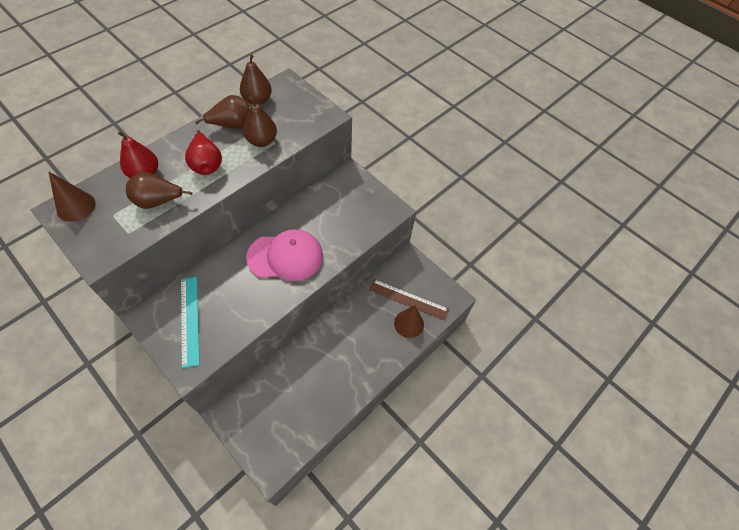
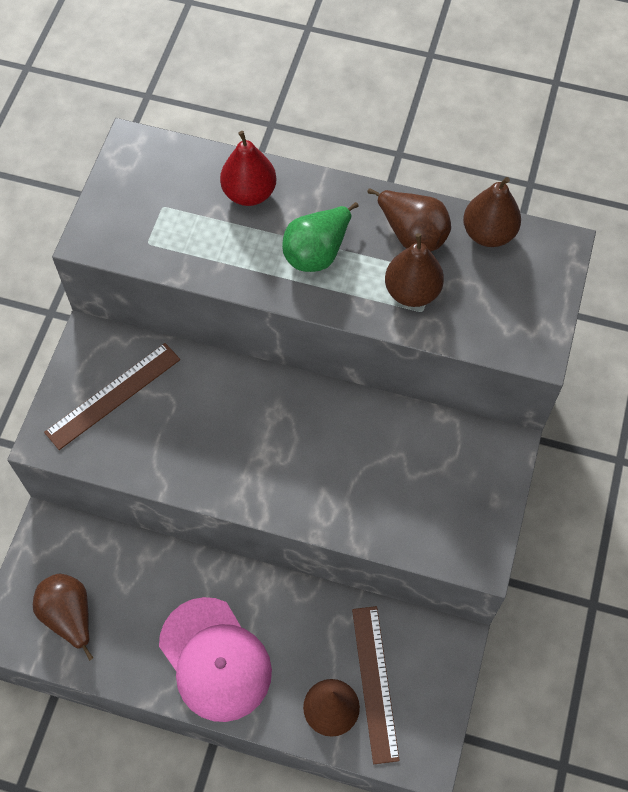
camera: 65 degrees right, 5 degrees up
brown cone [48,171,95,222] -> none
brown pear [126,172,193,209] -> brown pear moved to [33,574,94,661]
turquoise ruler [181,277,200,368] -> brown ruler [44,343,180,450]
red pear [185,130,222,175] -> green pear [282,202,359,272]
pink cap [246,229,323,281] -> pink cap moved to [159,597,272,722]

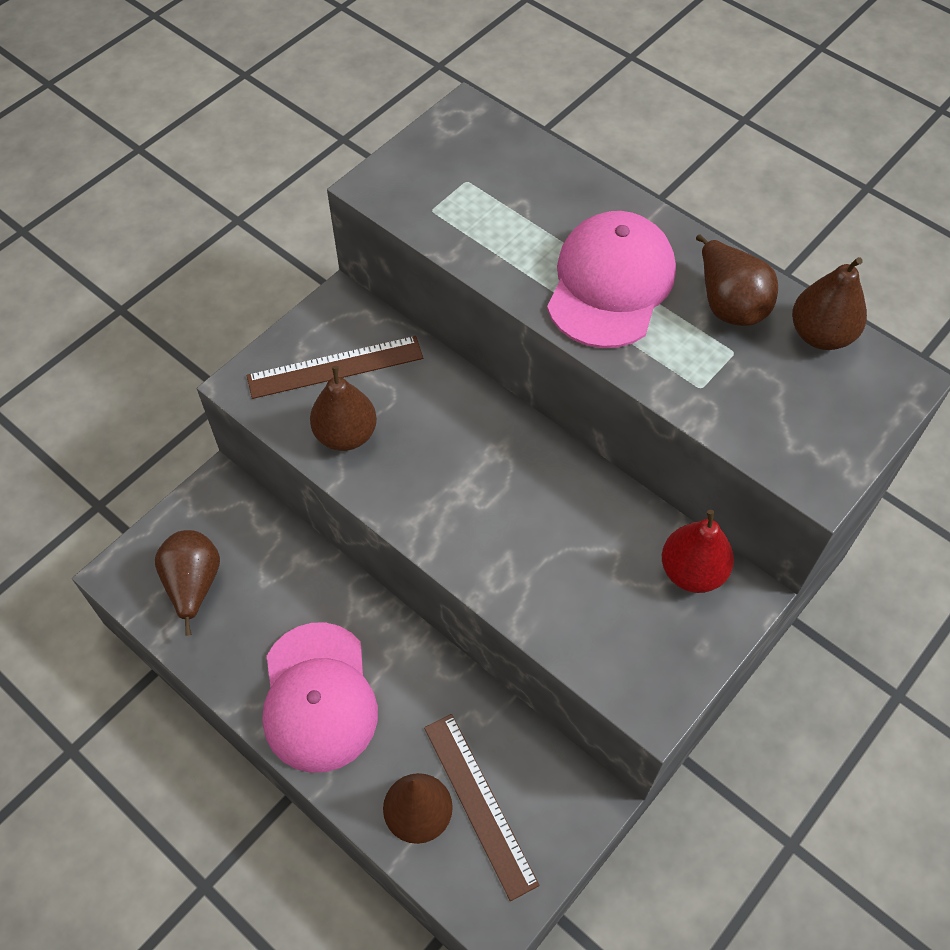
camera: 25 degrees right, 5 degrees down
red pear [220,131,276,206] -> red pear moved to [662,510,734,593]
green pear [282,202,359,272] -> pink cap [547,211,676,348]
brown ruler [352,606,400,764] -> brown ruler turned 45 degrees counterclockwise [424,714,539,901]
brown pear [385,233,444,307] -> brown pear moved to [310,366,377,451]

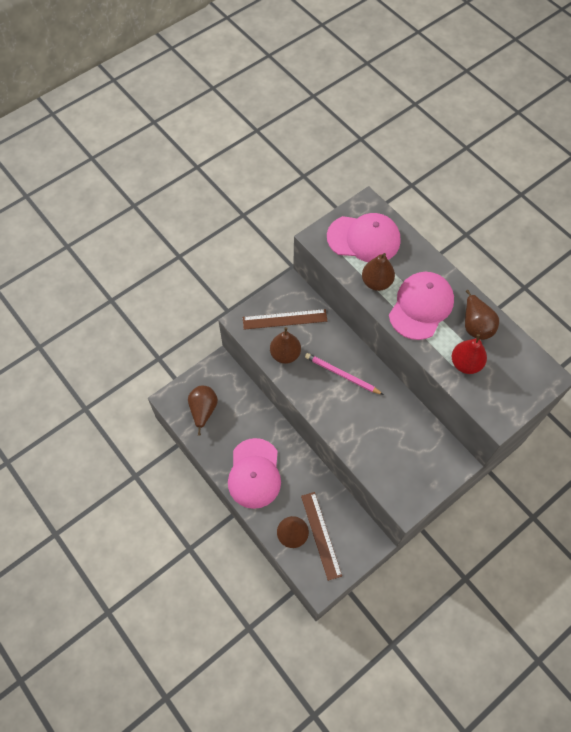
camera: 10 degrees right, 5 degrees up
red pear [662,510,734,593] -> red pear moved to [452,334,487,374]
brown pear [792,257,867,350] -> brown pear moved to [362,253,395,291]
none -> pink pencil [305,353,384,395]
none -> pink cap [327,213,400,262]

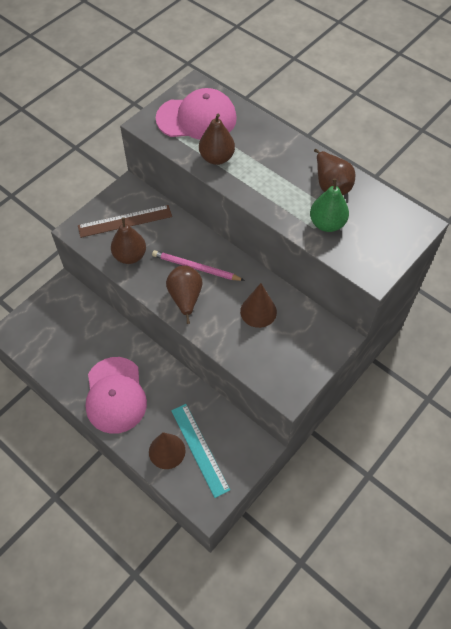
camera: 10 degrees left, 5 degrees down
brown pear [188,386,218,436] -> brown pear moved to [166,265,203,324]
brown ruler [301,492,342,581] -> turquoise ruler [171,404,230,498]
pink cap [389,272,454,340] -> none
red pear [452,334,487,374] -> green pear [310,178,349,232]
none -> brown cone [240,283,277,328]

